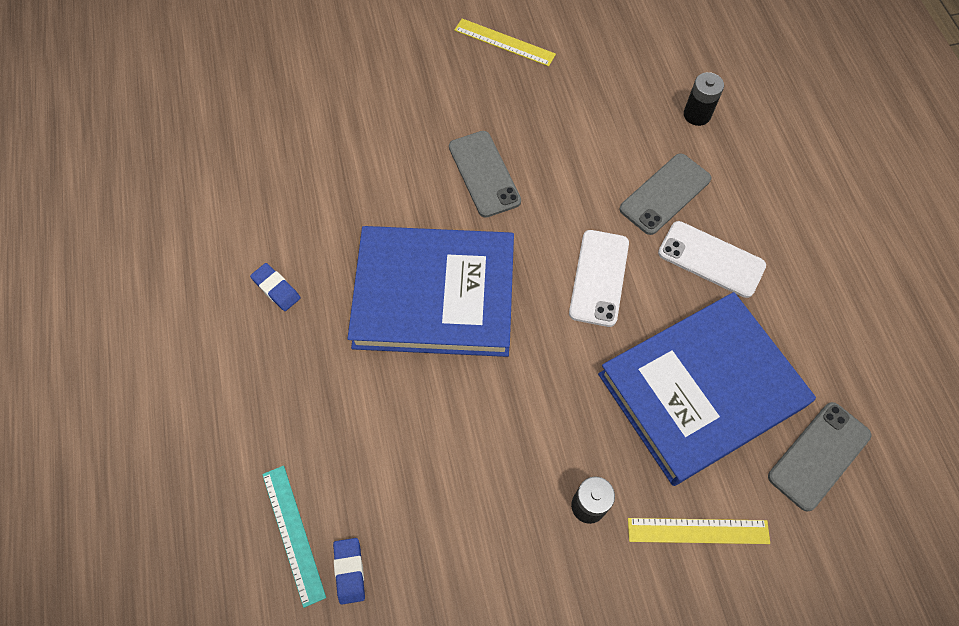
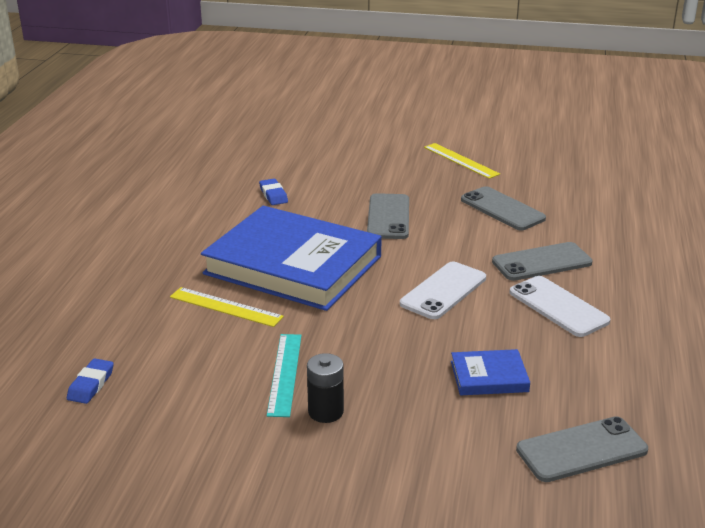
camera: 25 degrees right, 35 degrees down
blue eraser [250,263,300,311] -> blue eraser moved to [259,179,288,205]
turquoise ruler [262,466,326,608] -> turquoise ruler moved to [267,334,302,417]
blue book [598,292,816,486] -> blue book [451,349,530,395], size x0.41
yellow ruler [628,518,770,544] -> yellow ruler moved to [170,287,284,327]
black battery [684,72,724,126] -> none
none -> grey phone [461,186,546,230]

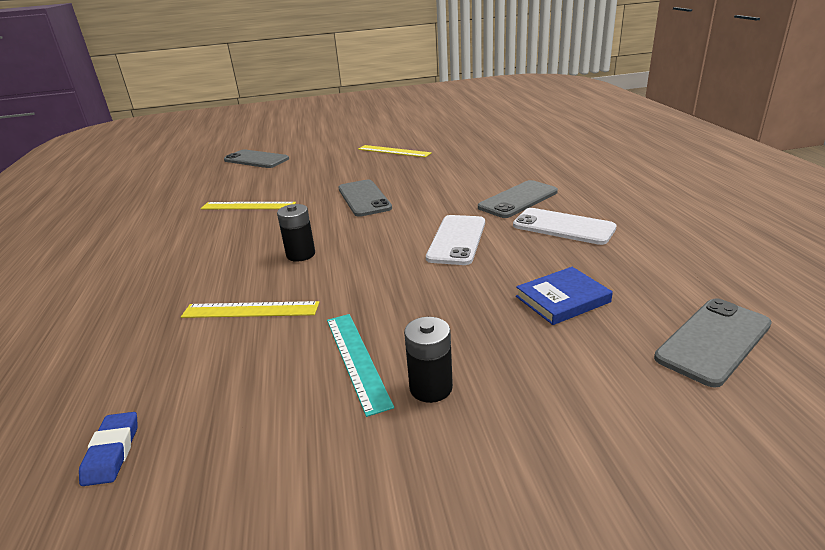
camera: 20 degrees left, 0 degrees up
blue book [201,206,382,311] -> black battery [277,204,315,262]
blue eraser [259,179,288,205] -> yellow ruler [201,202,296,209]
grey phone [461,186,546,230] -> grey phone moved to [224,149,289,168]

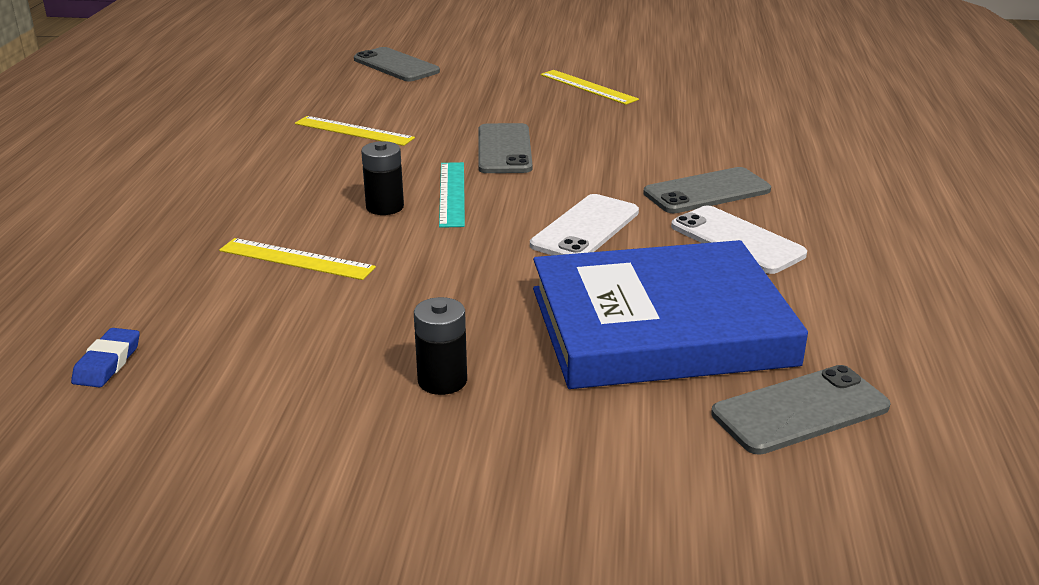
camera: 15 degrees right, 0 degrees up
turquoise ruler [327,314,394,417] -> turquoise ruler moved to [439,162,465,228]
blue book [516,267,613,325] -> blue book [533,240,808,389], size x2.43

